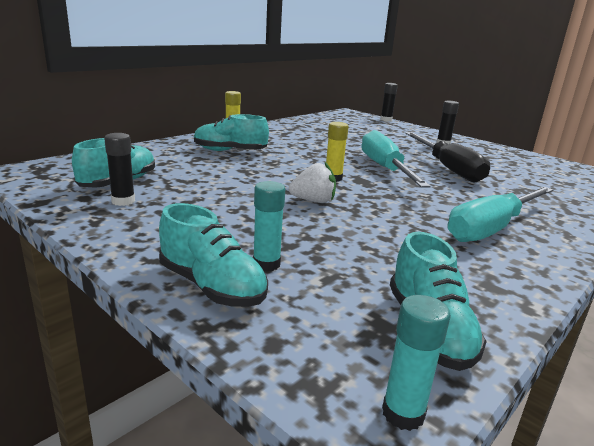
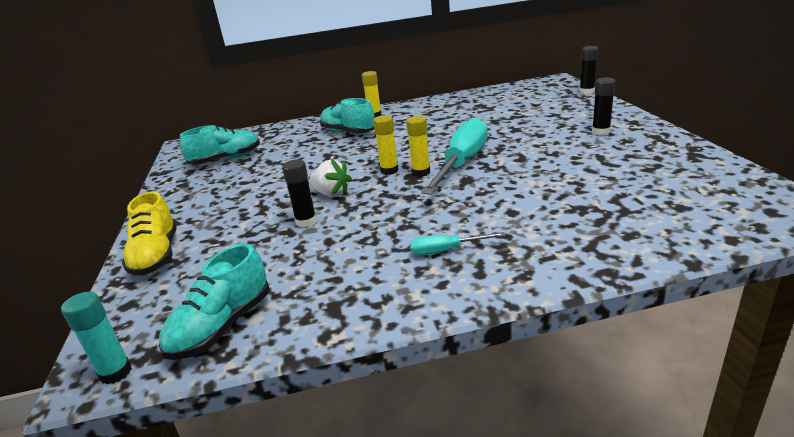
camera: 40 degrees right, 5 degrees up
black glue stick [104,133,135,206] -> black glue stick moved to [282,159,317,228]
turquoise shoe [159,203,268,307] -> yellow shoe [122,192,177,276]
turquoise glue stick [253,181,285,272] -> none
black screwdriver [405,132,490,183] -> none
turquoise screwdriver [447,187,553,242] -> turquoise screwdriver [410,232,506,255], size x0.47
none -> yellow glue stick [406,116,430,177]

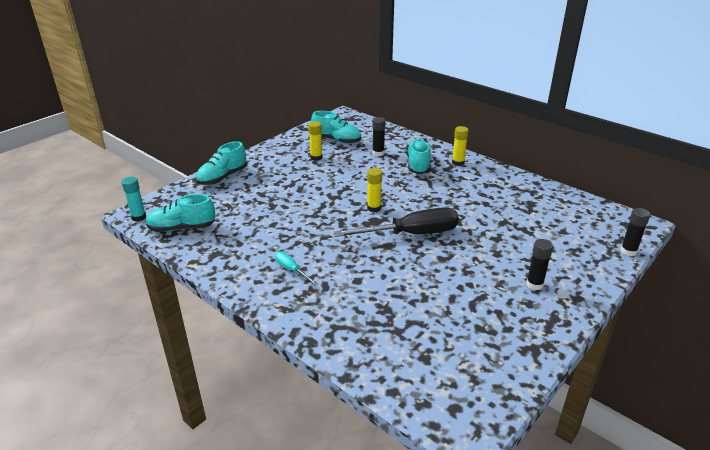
camera: 50 degrees right, 5 degrees up
yellow shoe [122,192,177,276] -> turquoise shoe [195,141,247,185]
black glue stick [282,159,317,228] -> black glue stick moved to [372,117,385,156]
white strawberry [309,159,352,197] -> none
yellow glue stick [406,116,430,177] -> yellow glue stick moved to [308,121,323,161]
turquoise screwdriver [421,118,488,195] -> black screwdriver [333,207,459,237]

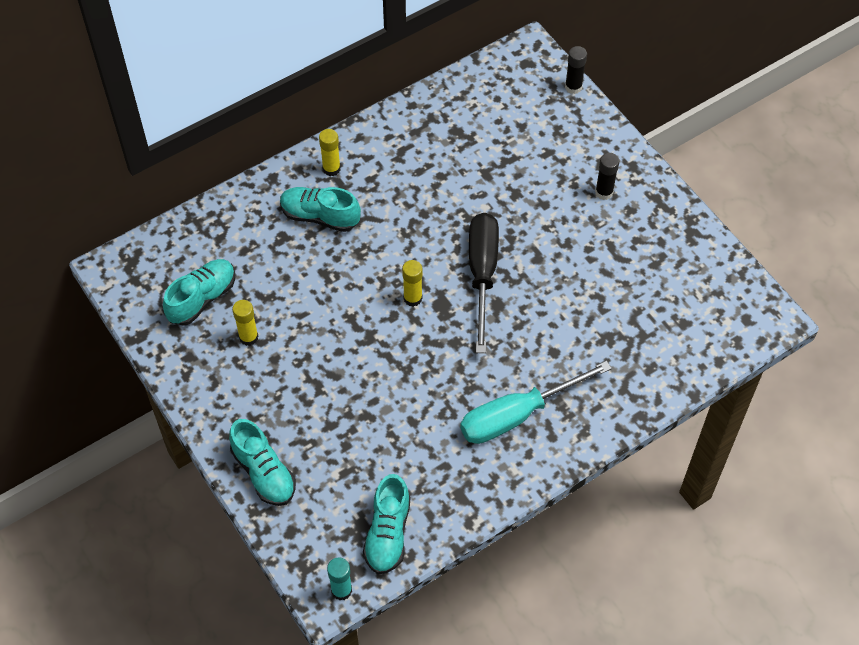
camera: 75 degrees left, 25 degrees up
turquoise screwdriver [275,251,319,286] -> turquoise screwdriver [460,361,612,444], size x2.15
black glue stick [372,117,385,156] -> none

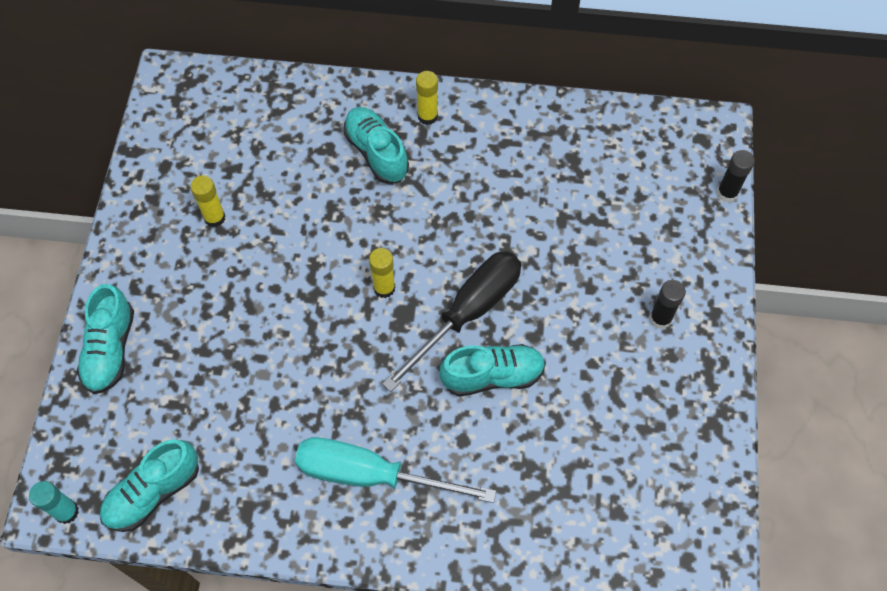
camera: 40 degrees right, 5 degrees up
turquoise shoe [163,259,235,326] -> turquoise shoe moved to [439,344,546,396]

